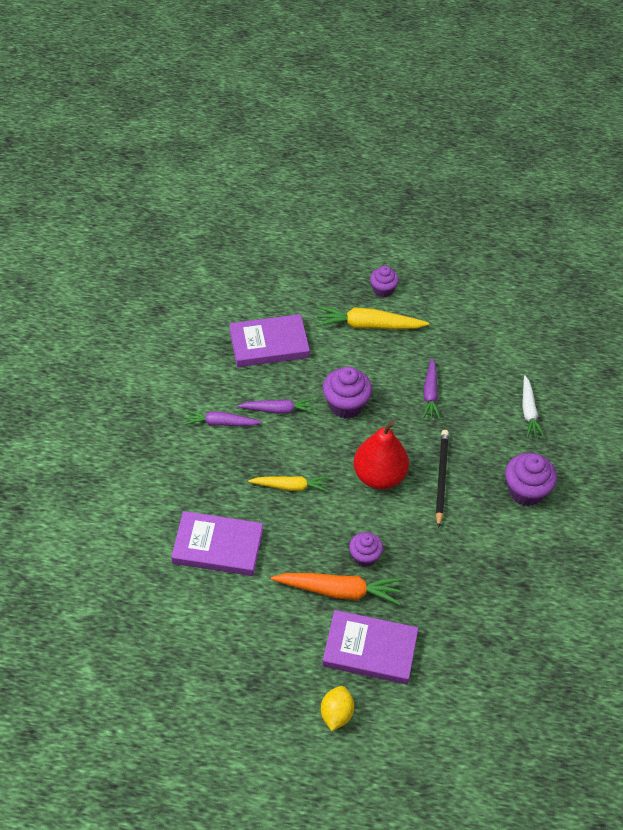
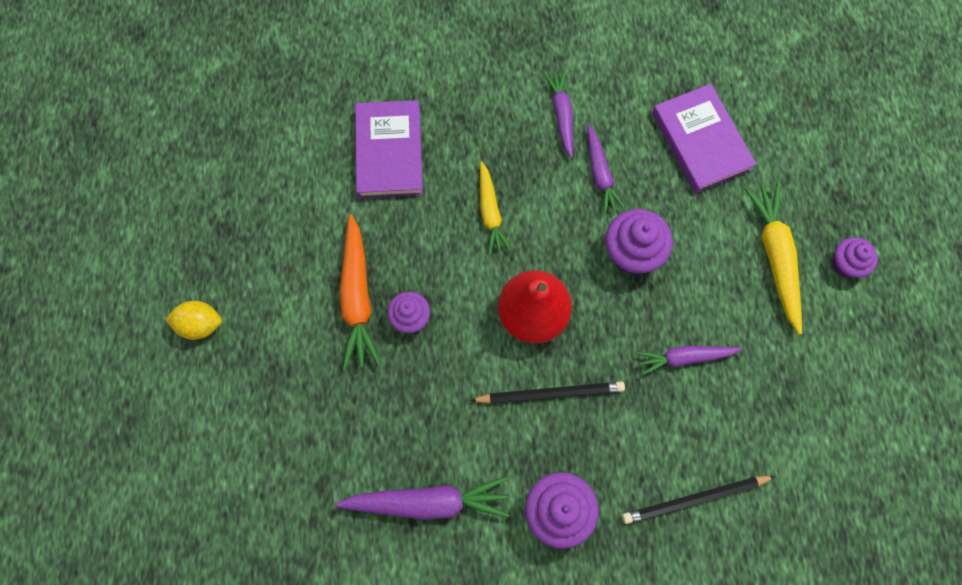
camera: 80 degrees right, 20 degrees up
purple book [322,610,418,684] -> none
white carrot [522,375,545,438] -> black pencil [622,476,776,524]
none -> purple carrot [336,476,510,520]

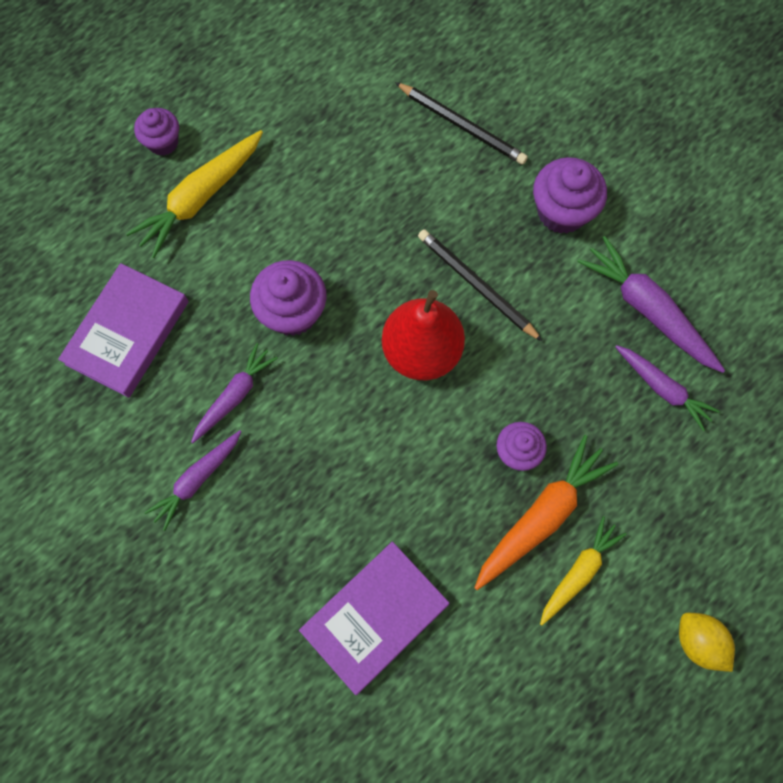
camera: 130 degrees left, 0 degrees up
yellow carrot [480,161,512,256] -> yellow carrot moved to [540,516,627,625]
purple carrot [636,346,742,376] -> purple carrot moved to [615,345,720,431]

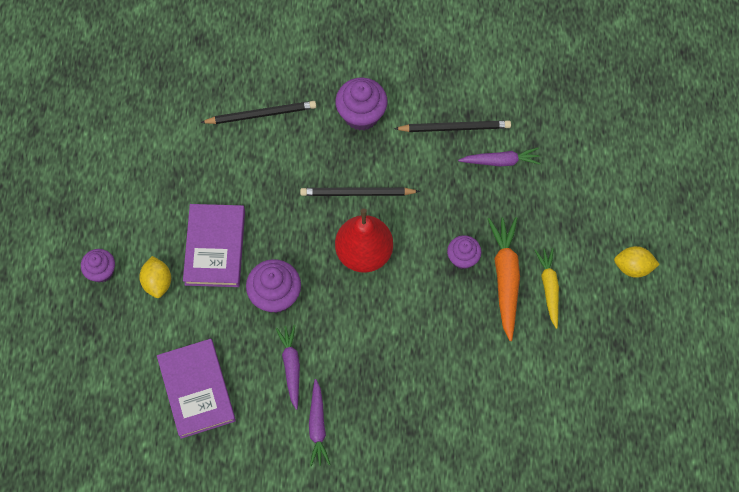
camera: 45 degrees left, 5 degrees down
yellow carrot [126,130,263,258] -> yellow lemon [139,256,171,298]
purple book [299,542,449,695] -> purple book moved to [183,204,245,287]
purple carrot [577,236,725,373] -> black pencil [394,120,511,132]

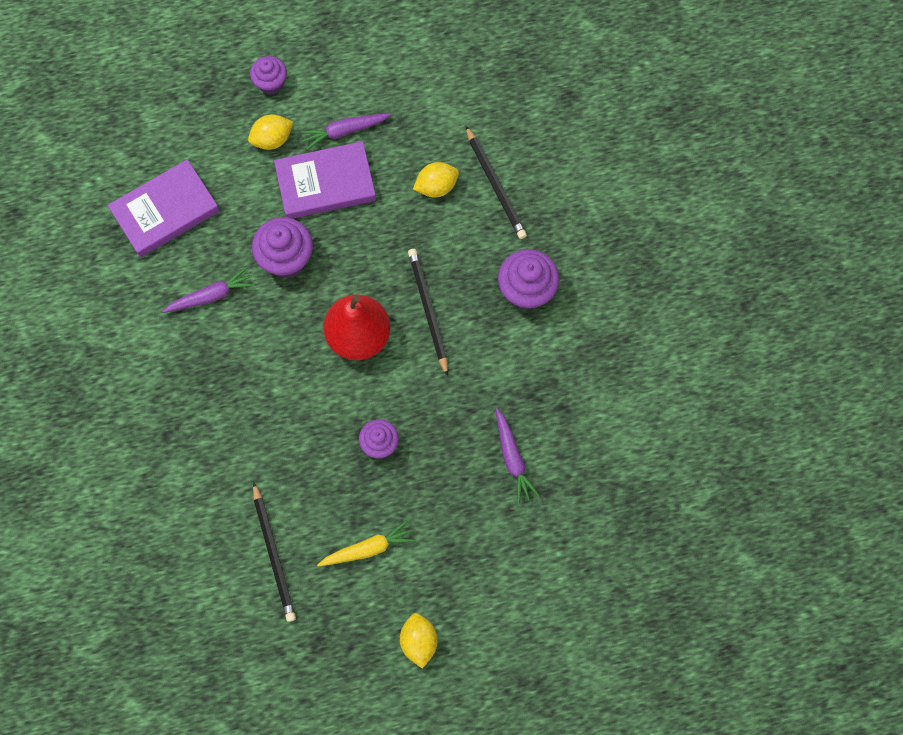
camera: 75 degrees right, 5 degrees up
purple carrot [309,379,331,466] -> purple carrot moved to [301,113,391,150]
black pencil [394,120,511,132] -> black pencil moved to [253,482,296,622]
orange carrot [488,217,520,341] -> none
none -> yellow lemon [413,162,459,197]

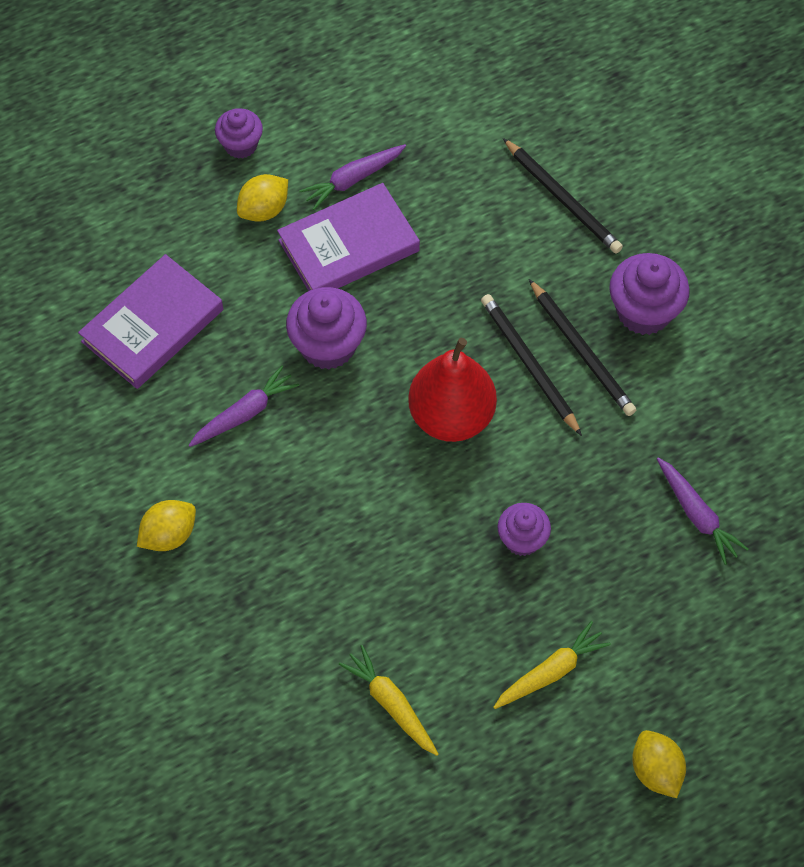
camera: 15 degrees left, 10 degrees down
black pencil [253,482,296,622] -> black pencil moved to [529,279,636,416]
yellow lemon [413,162,459,197] -> yellow lemon moved to [137,500,196,551]
none -> yellow carrot [339,645,439,756]

